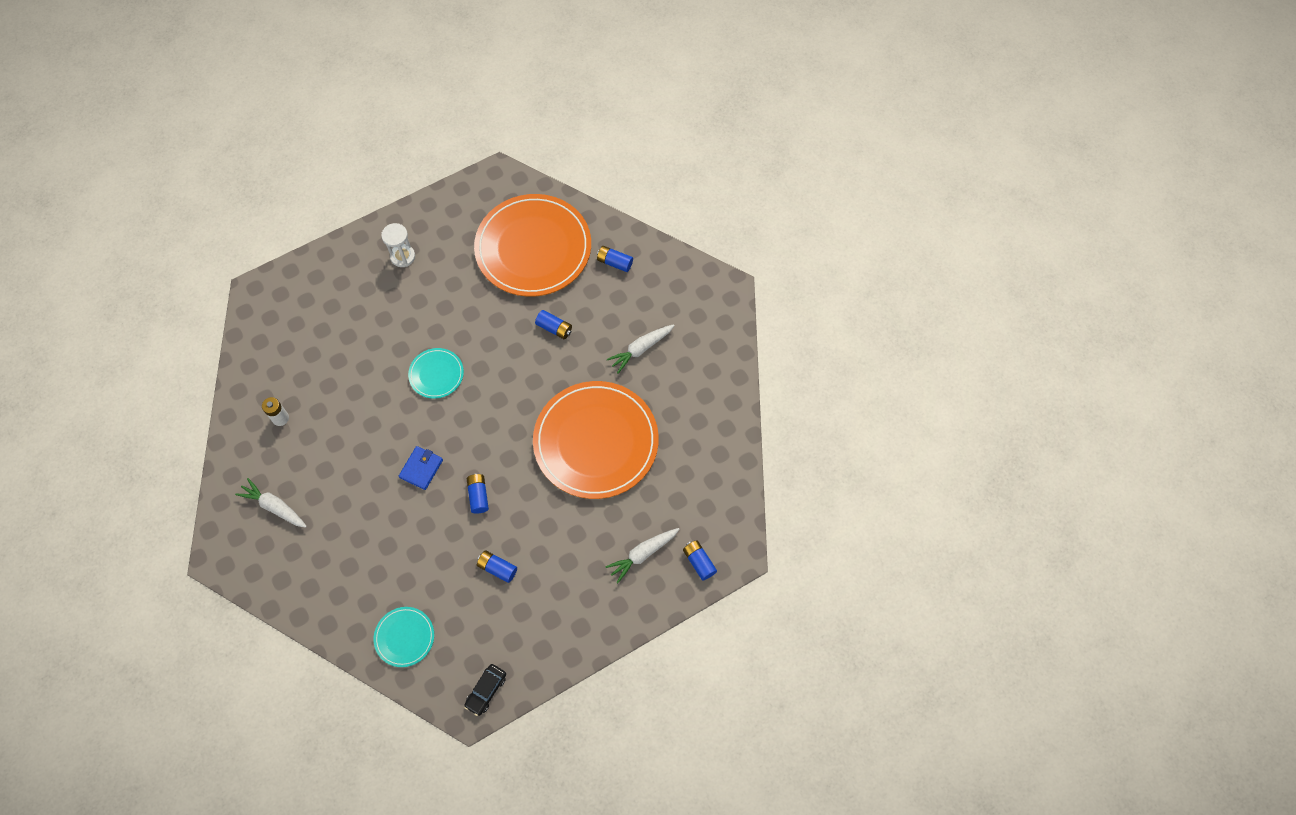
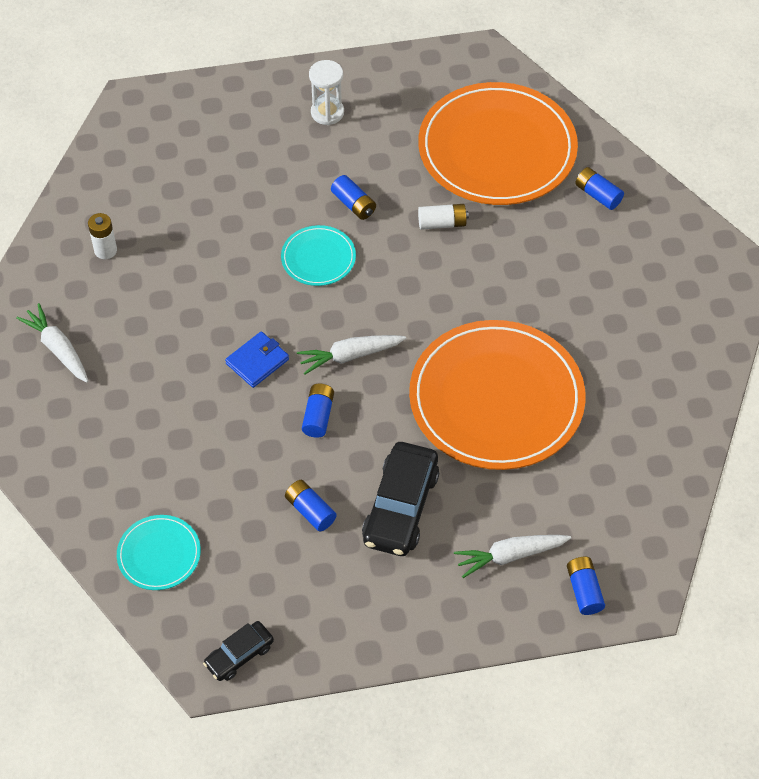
camera: 20 degrees right, 10 degrees down
blue battery [535,310,572,339] -> blue battery moved to [331,175,376,220]
white carrot [607,324,675,374] -> white carrot moved to [297,335,406,375]
none -> black car [362,442,439,556]
none -> white battery [418,204,469,230]

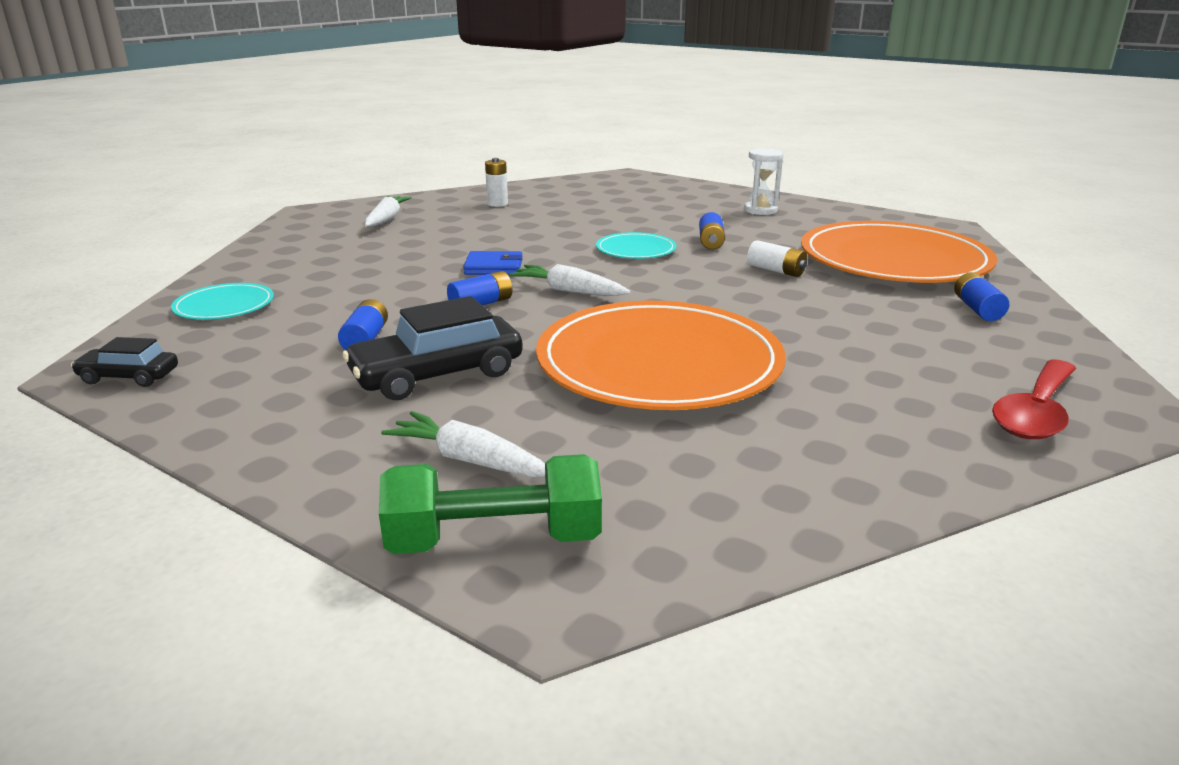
camera: 45 degrees right, 30 degrees down
blue battery [567,557,605,615] -> green dumbbell [379,454,602,554]
none -> red spoon [992,360,1076,439]

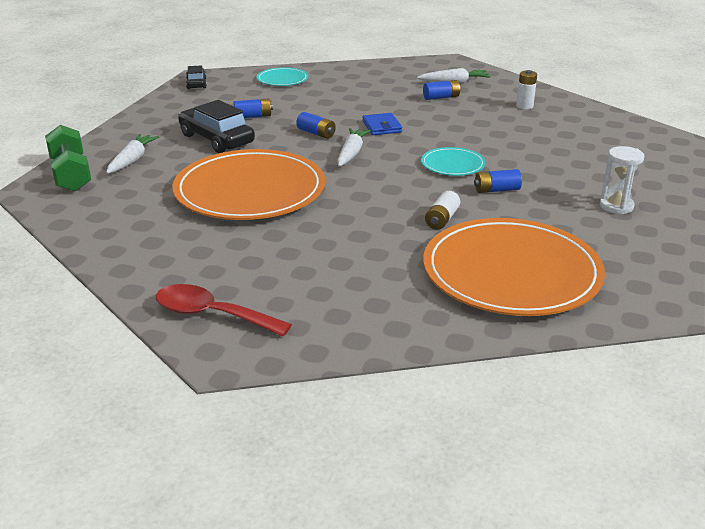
camera: 75 degrees right, 5 degrees up
blue battery [954,272,1009,321] -> blue battery moved to [423,80,461,100]

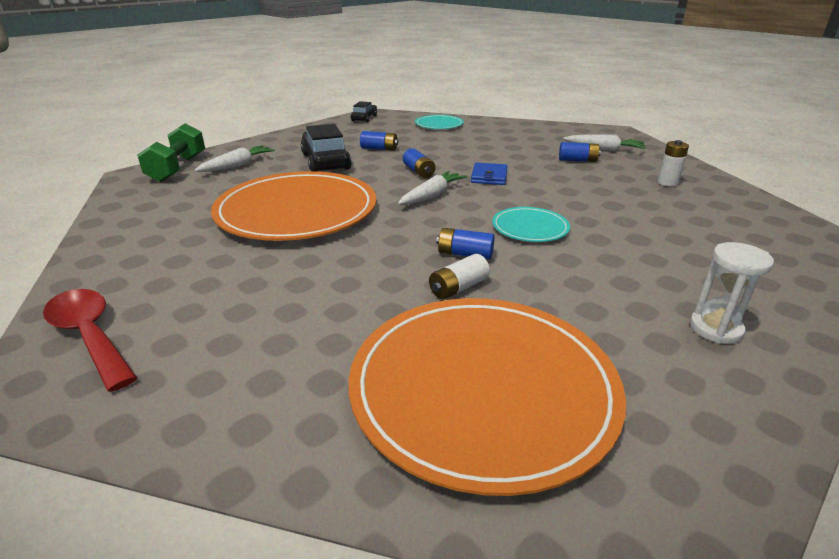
camera: 25 degrees right, 0 degrees up
blue battery [474,169,522,193] -> blue battery moved to [436,228,494,259]

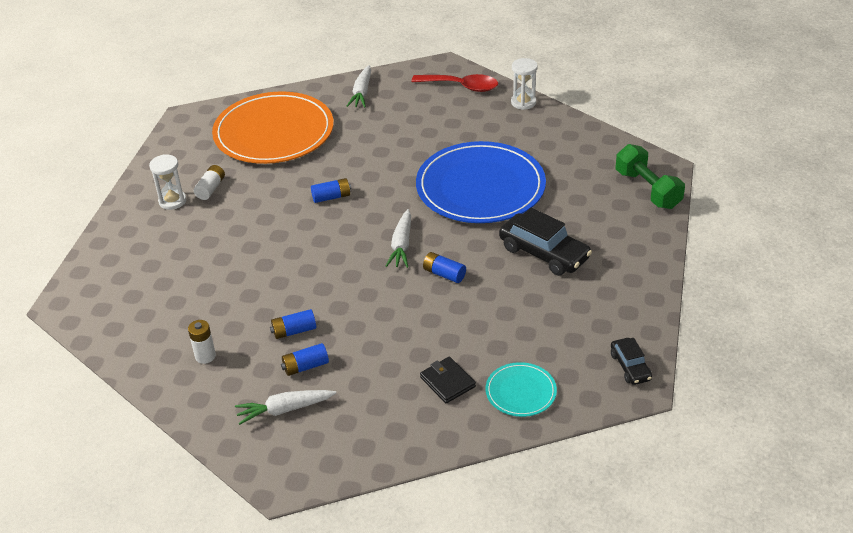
camera: 150 degrees right, 10 degrees up
white carrot [195,145,275,172] -> white carrot moved to [347,65,371,108]
orange plate [211,171,376,241] -> blue plate [416,141,546,223]
blue battery [360,131,398,151] -> blue battery moved to [270,309,316,339]
white battery [429,254,490,300] -> white battery moved to [194,165,225,200]
blue wallet [471,162,508,185] -> none
turquoise plate [492,207,570,242] -> none
none -> black wallet [420,357,476,403]
none -> white hourglass [511,58,538,110]

